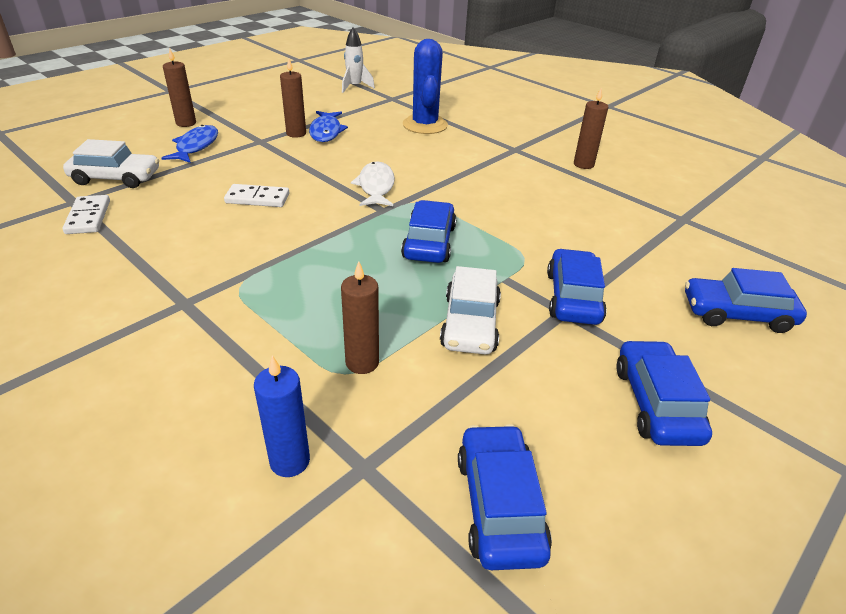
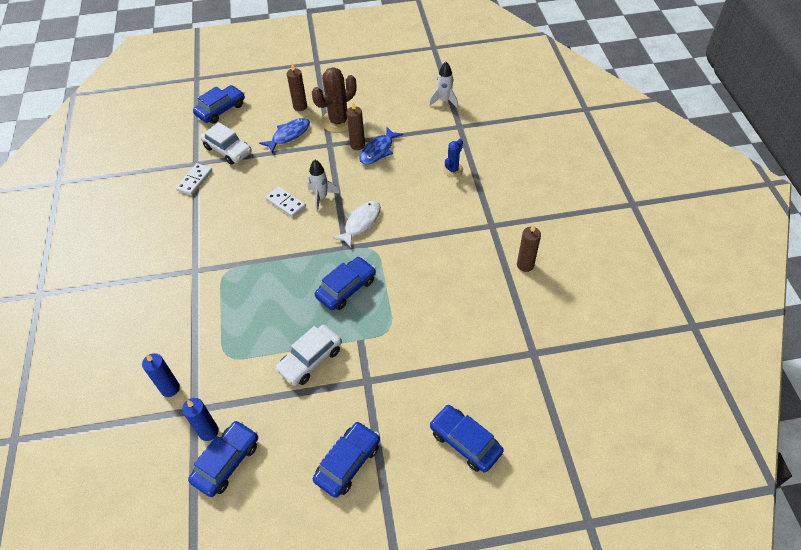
camera: 40 degrees right, 15 degrees up
brown candle [341,261,379,374] -> none
blue cactus [403,39,448,134] -> blue cactus [443,139,463,177], size x0.55
blue car [547,249,607,325] -> blue car moved to [193,85,245,124]
none -> blue candle [182,398,219,441]
none -> white rocket [308,160,340,212]
none -> brown cactus [312,67,357,133]

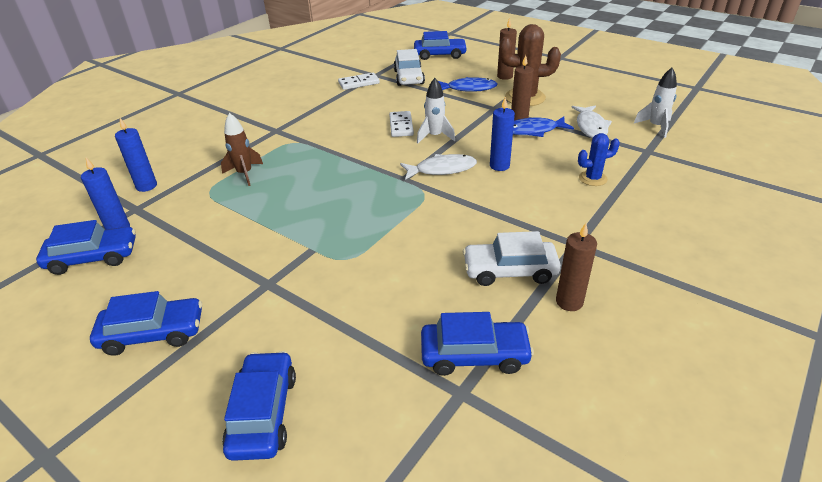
camera: 45 degrees right, 15 degrees down
white car [275,325,342,386] -> white car moved to [463,231,561,286]
blue car [315,257,376,310] -> blue car moved to [421,312,534,376]
none -> brown rocket [221,113,263,186]
none -> blue candle [490,97,515,171]
none -> white fish [571,105,612,138]

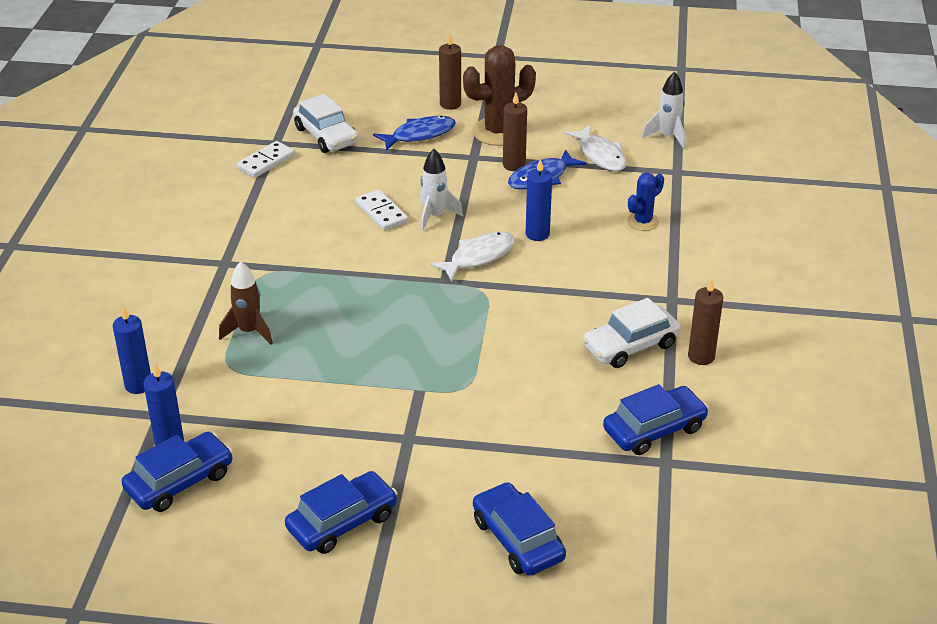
camera: 30 degrees left, 0 degrees up
blue car [414,31,467,60] -> none

